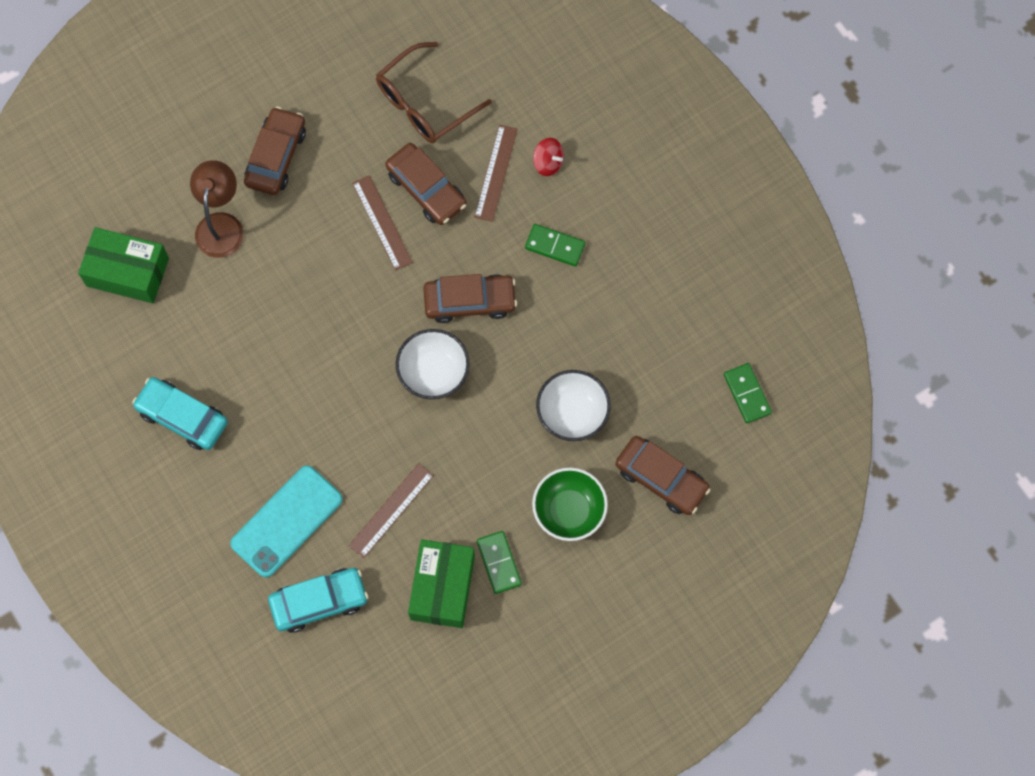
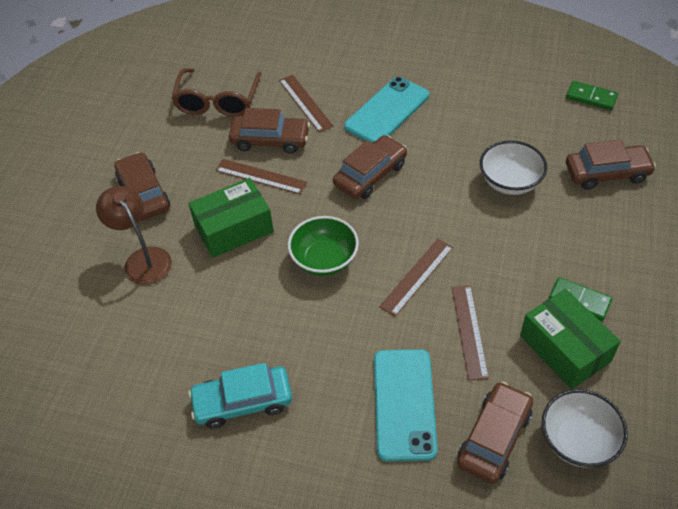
camera: 40 degrees left, 20 degrees down
green box [78,227,169,303] -> green box moved to [188,178,274,258]
turquoise car [268,568,369,633] -> brown car [457,382,533,484]
white bowl [396,329,470,399] -> white bowl moved to [542,389,628,468]
green domino [525,224,585,267] -> turquoise phone [344,77,429,143]
green bowl [532,467,608,541] -> green bowl moved to [288,216,359,276]
red spinning top [533,138,564,176] -> none
none -> brown ruler [379,239,453,316]

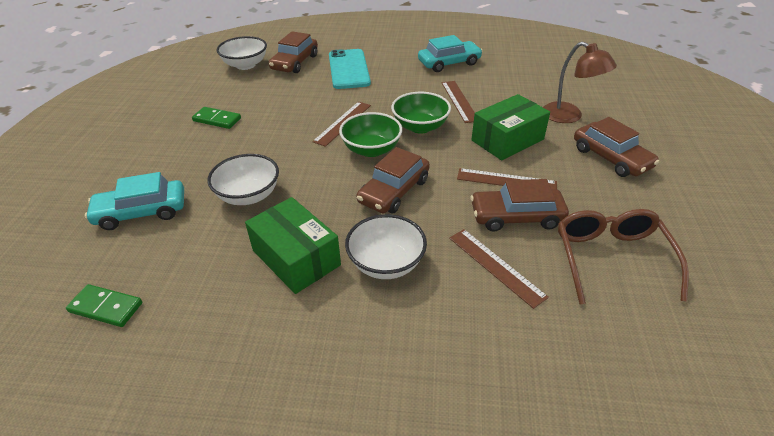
camera: 170 degrees right, 10 degrees down
turquoise phone [344,77,429,143] -> white bowl [345,214,427,279]
brown ruler [452,286,489,380] -> brown ruler moved to [442,81,475,123]
green box [520,289,621,389] -> green box moved to [245,197,341,294]
brown car [566,140,656,190] -> turquoise car [85,172,184,230]
none -> green bowl [339,112,402,157]

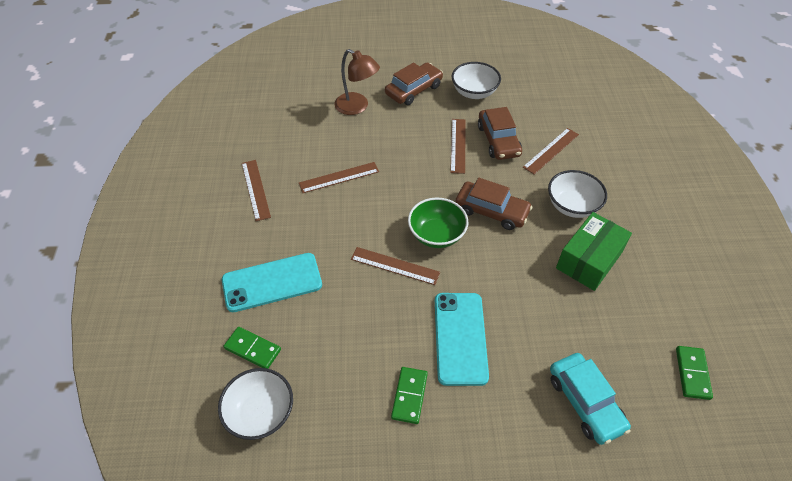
camera: 100 degrees left, 10 degrees up
white bowl [207,154,279,205] -> white bowl moved to [452,62,501,99]
brown car [269,31,318,73] -> green domino [224,327,281,369]
green bowl [391,92,451,134] -> none
turquoise car [418,35,483,72] -> brown ruler [242,160,271,221]
green box [471,94,550,160] -> none
brown lamp [543,42,617,123] -> brown lamp turned 90 degrees clockwise [334,49,380,115]
brown glasses [558,209,689,304] -> none
none -> turquoise phone [435,293,489,386]

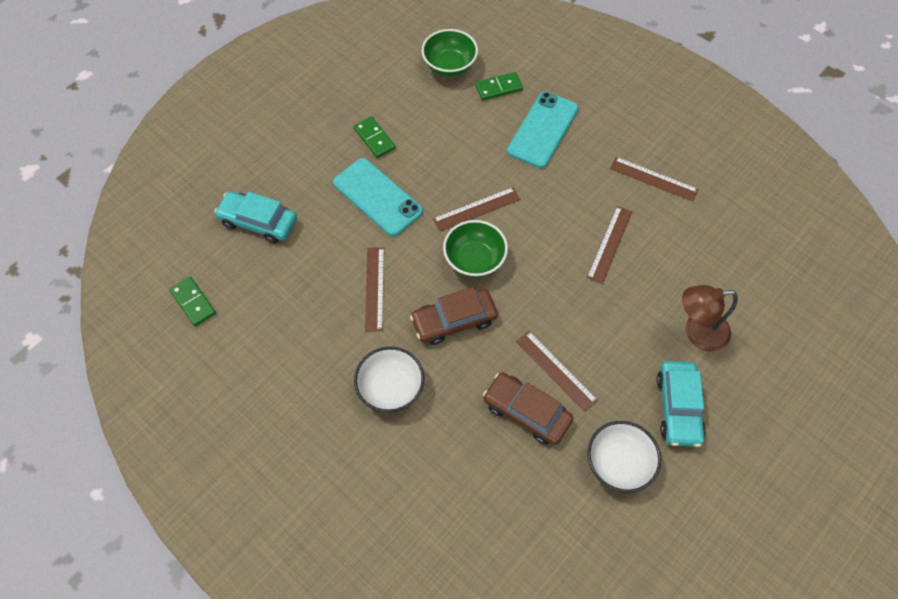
camera: 135 degrees right, 10 degrees up
white bowl [218,368,293,440] -> green bowl [421,29,478,76]
brown car [385,63,443,105] -> turquoise car [656,361,706,447]
brown ruler [523,128,579,175] -> brown ruler moved to [365,247,384,332]
green box [556,212,632,291] -> none

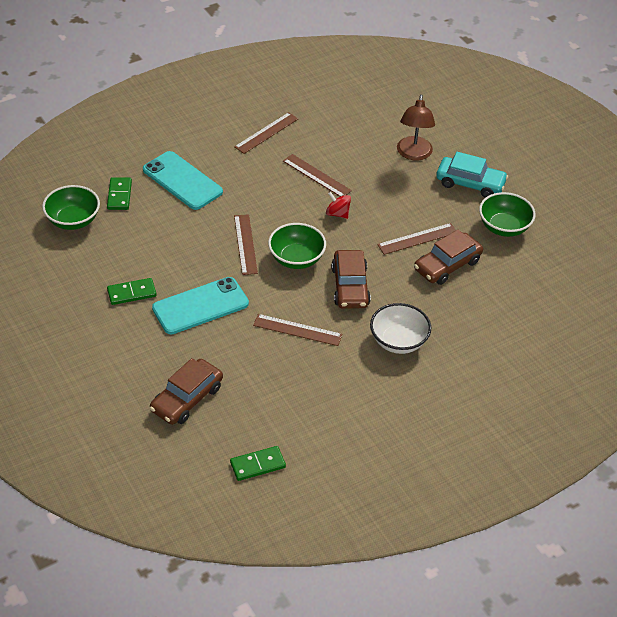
camera: 75 degrees left, 15 degrees down
turquoise car [214,191,297,243] -> brown car [150,358,223,425]
white bowl [587,421,661,493] -> green bowl [479,192,536,237]
none -> red spinning top [326,192,351,219]

